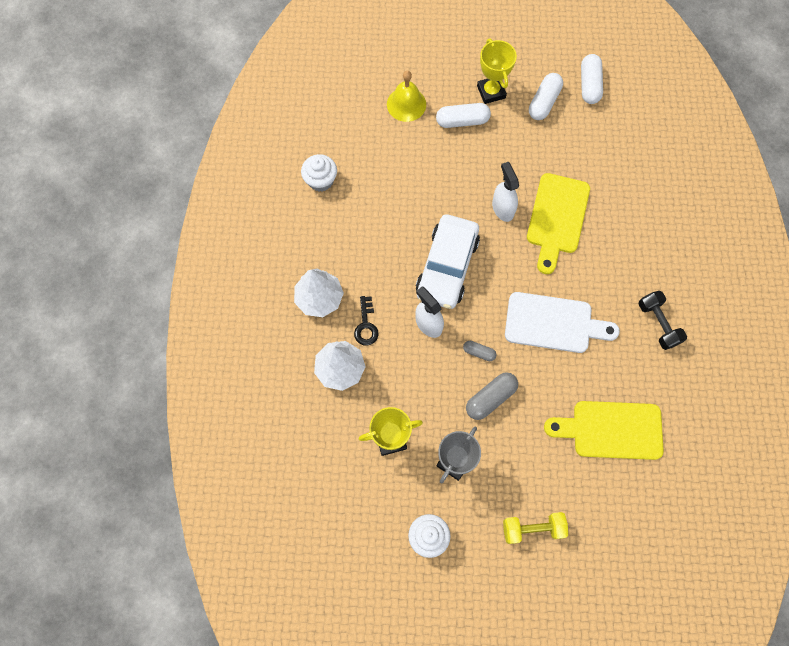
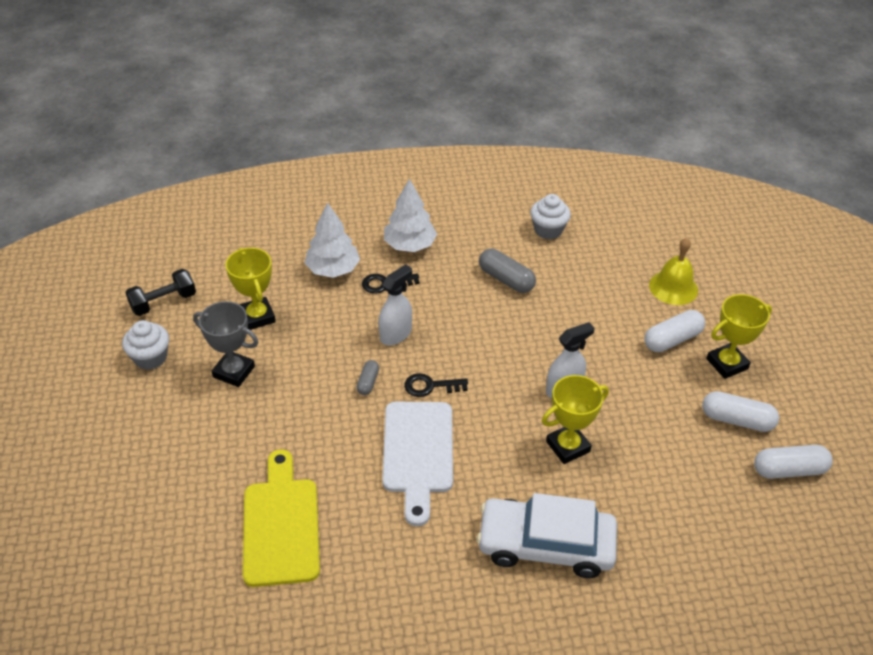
camera: 80 degrees right, 25 degrees down
white car [416,214,480,309] -> white car moved to [477,493,617,578]
white capsule [436,103,491,128] -> white capsule turned 75 degrees clockwise [644,310,705,352]
grey capsule [466,372,518,420] -> grey capsule moved to [479,249,536,293]
yellow dumbbell [503,512,568,544] -> none
yellow cutting board [527,173,590,274] -> yellow trophy [542,375,609,464]
black dumbbell [638,291,687,350] -> black dumbbell moved to [125,269,196,316]
none -> black key [404,373,468,397]

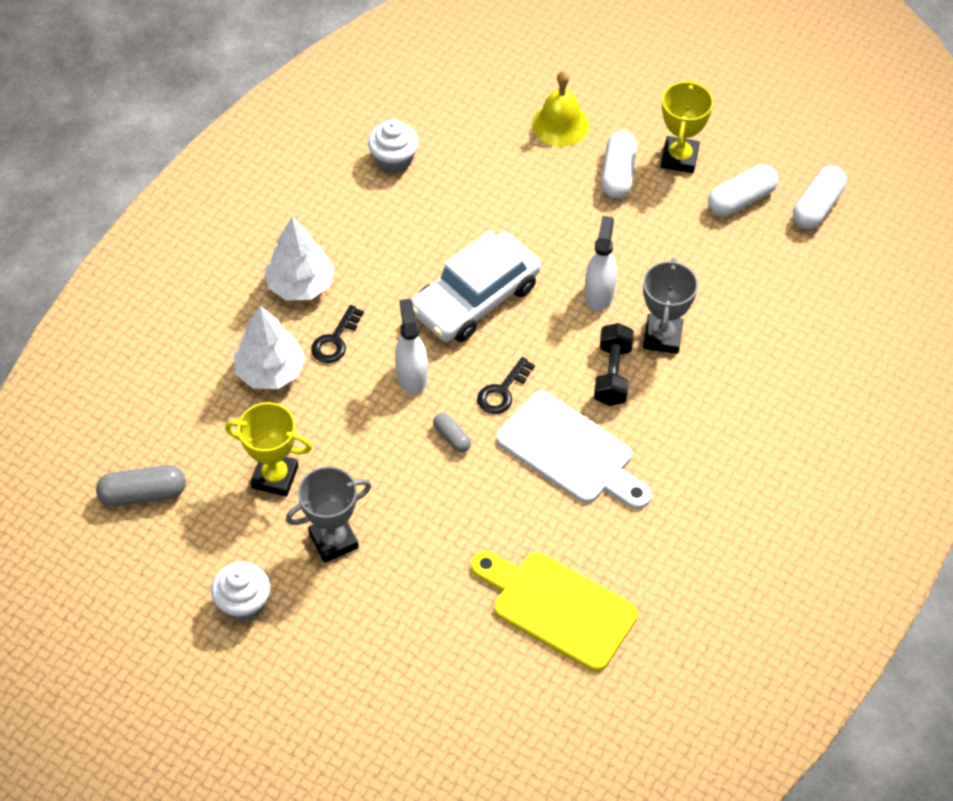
camera: 50 degrees left, 10 degrees up
black dumbbell [125,269,196,316] -> black dumbbell moved to [594,323,634,406]
white car [477,493,617,578] -> white car moved to [412,230,541,342]
grey capsule [479,249,536,293] -> grey capsule moved to [96,465,186,507]
yellow trophy [542,375,609,464] -> grey trophy [643,258,698,354]

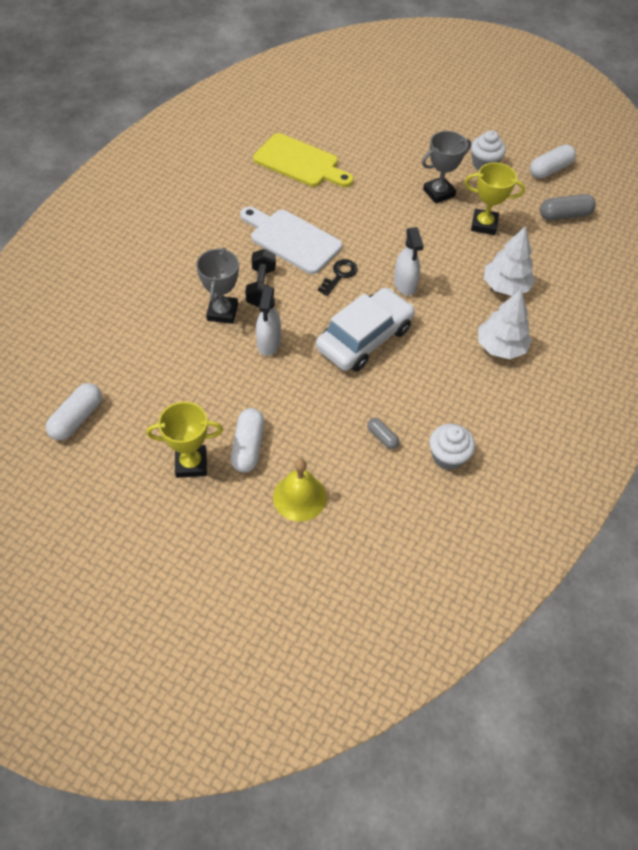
camera: 175 degrees right, 0 degrees up
black key [311,305,364,363] -> none
grey capsule [433,413,471,452] -> grey capsule moved to [367,418,399,449]
yellow trophy [661,80,713,173] -> yellow trophy turned 75 degrees clockwise [146,402,223,478]
white capsule [708,165,778,216] -> white capsule moved to [530,144,576,179]

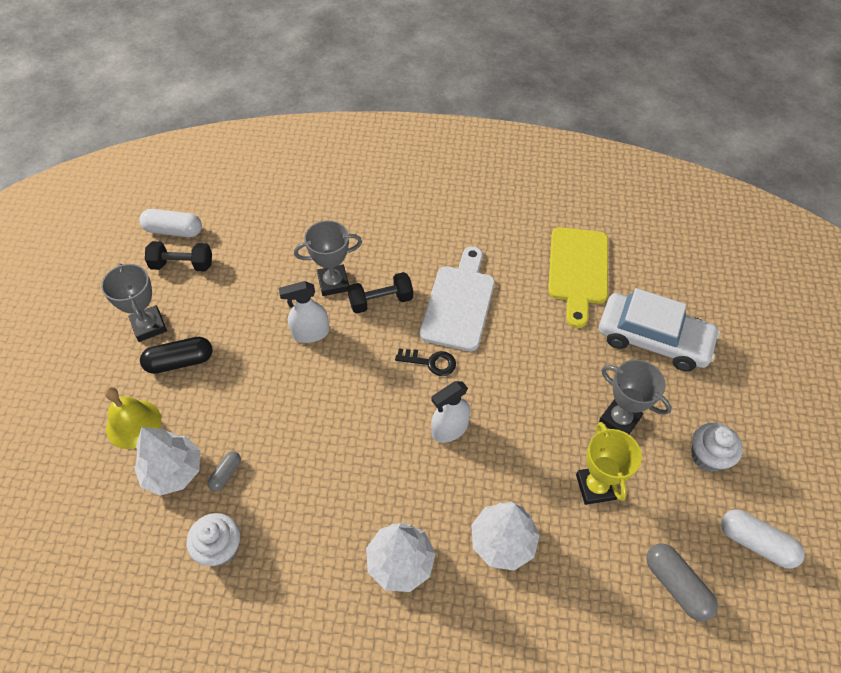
camera: 70 degrees right, 0 degrees up
yellow trophy [146,402,223,478] -> grey trophy [101,263,167,342]
white capsule [231,408,264,472] -> black capsule [140,337,213,374]
white car [316,288,415,372] -> white car moved to [599,288,721,371]
none -> white tree [134,427,200,496]
none -> black dumbbell [145,241,212,272]

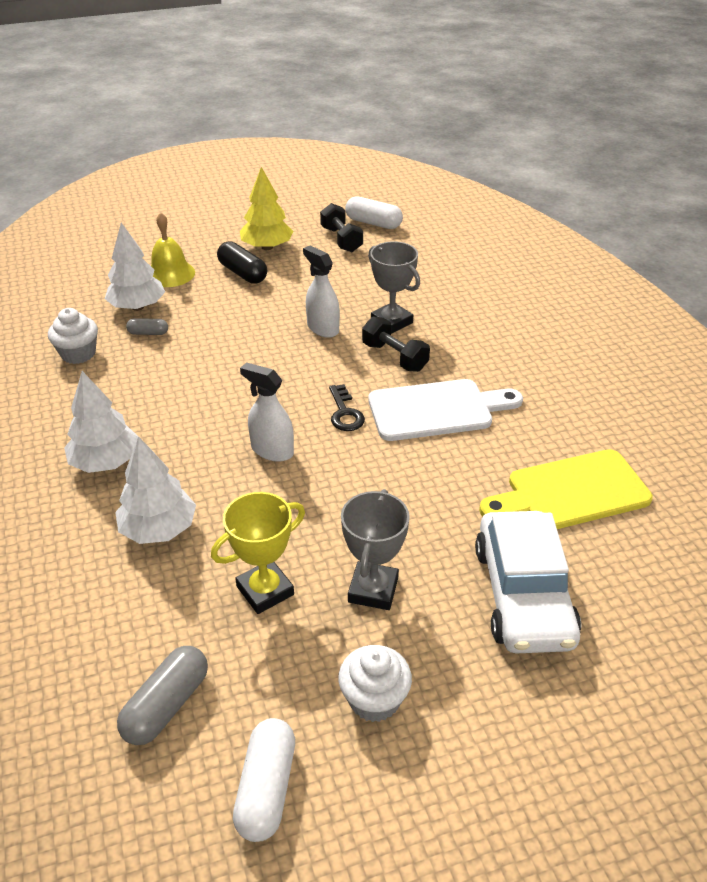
camera: 65 degrees right, 15 degrees down
grey trophy [101,263,167,342] -> yellow tree [240,167,293,250]
white capsule [139,209,202,237] -> white capsule turned 45 degrees counterclockwise [345,196,403,229]

